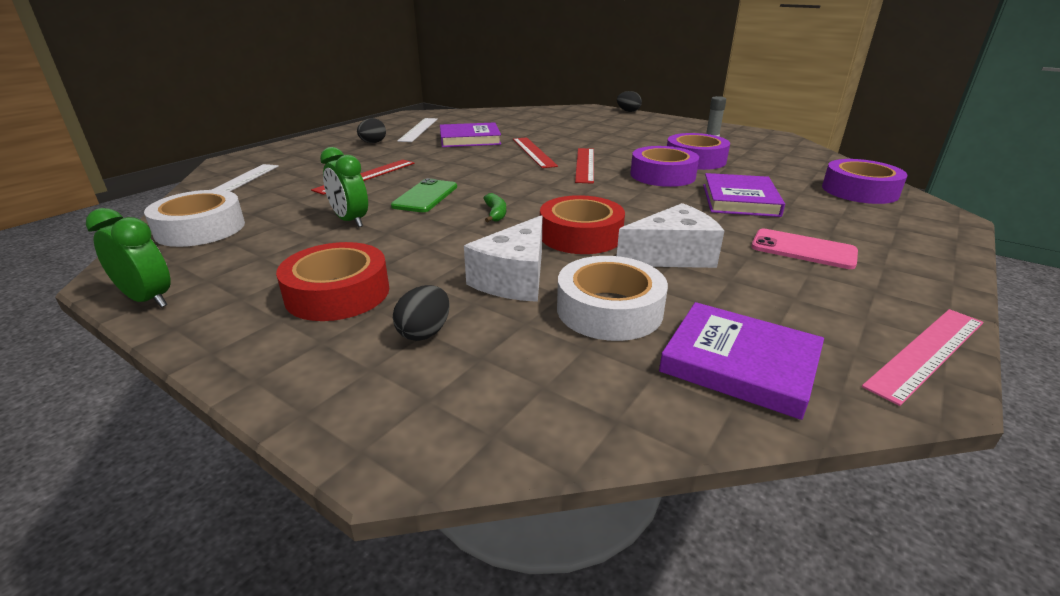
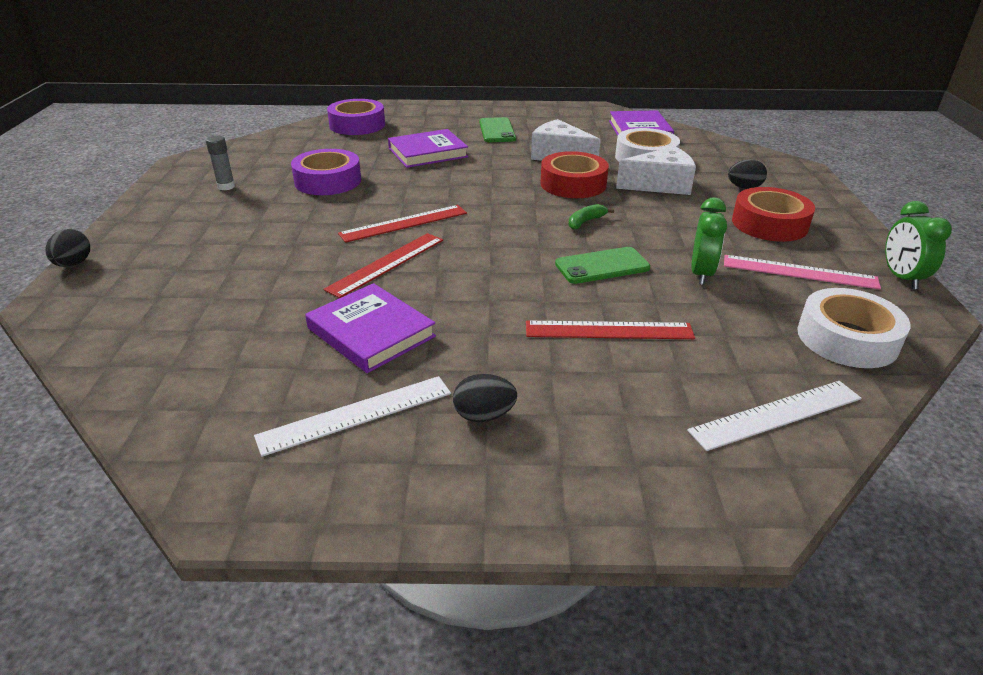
camera: 125 degrees left, 5 degrees up
purple tape [630,146,699,187] -> none
pink phone [751,229,858,269] -> green phone [479,117,516,142]
pink ruler [862,309,983,406] -> pink ruler moved to [724,255,881,290]

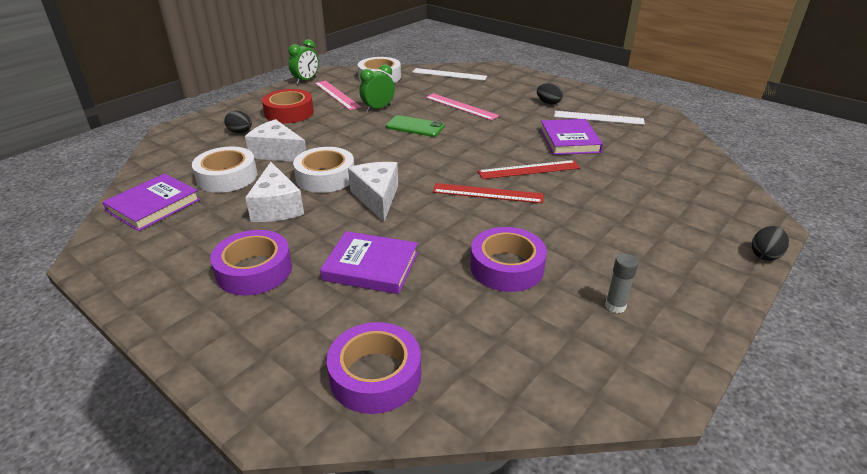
camera: 140 degrees left, 0 degrees up
green phone [479,117,516,142] -> purple tape [210,230,292,296]
red ruler [526,321,695,339] -> pink ruler [425,93,499,121]
red tape [540,151,609,198] -> white tape [293,147,354,193]
green banana [569,204,614,230] -> none
none -> white cheese [348,162,398,222]

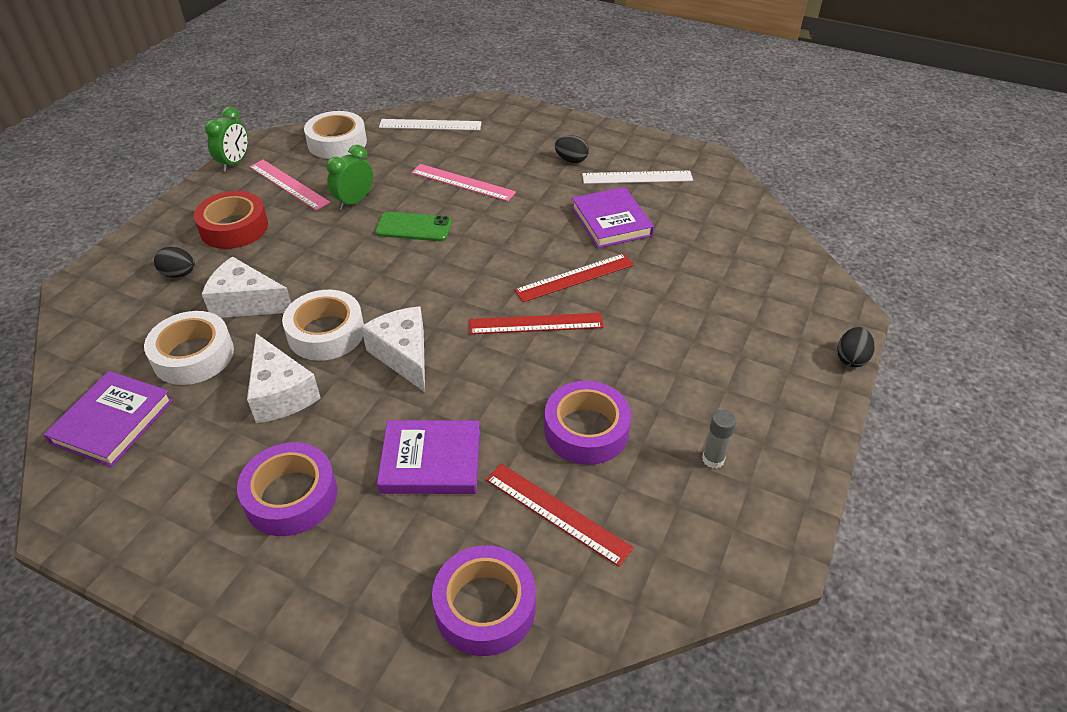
camera: 15 degrees left, 10 degrees up
none -> red ruler [486,464,634,567]

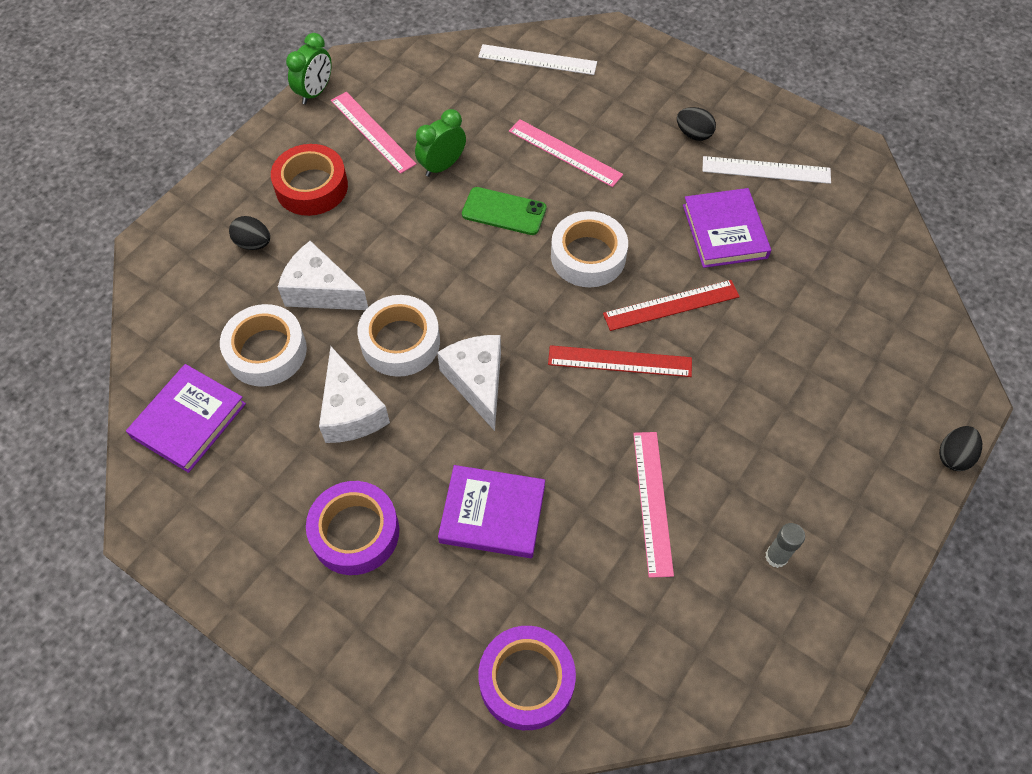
camera: 10 degrees right, 15 degrees up
white tape [304,111,367,159] -> white tape moved to [551,211,628,287]
red ruler [486,464,634,567] -> none
purple tape [544,381,631,465] -> pink ruler [633,432,674,578]

